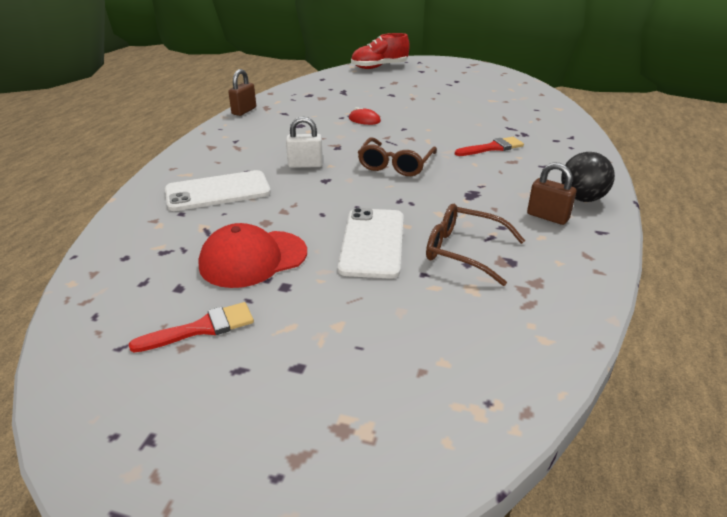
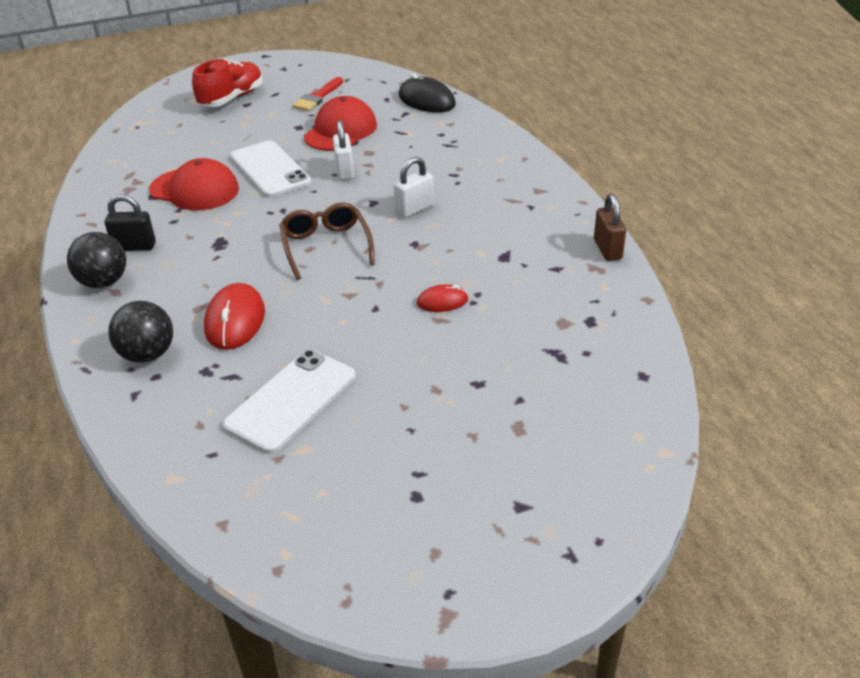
camera: 145 degrees right, 5 degrees up
white phone [165,170,271,211] -> white phone moved to [223,350,356,454]
red shoe [351,33,410,69] -> red shoe moved to [192,59,263,107]
brown glasses [426,204,525,286] -> red cap [149,158,239,211]
red brush [455,137,524,156] -> red mouse [204,283,265,350]
brown padlock [527,162,577,225] -> black padlock [105,194,156,251]
none -> black ball [108,301,173,363]
none -> white padlock [333,120,354,180]
none -> black mouse [399,74,456,113]

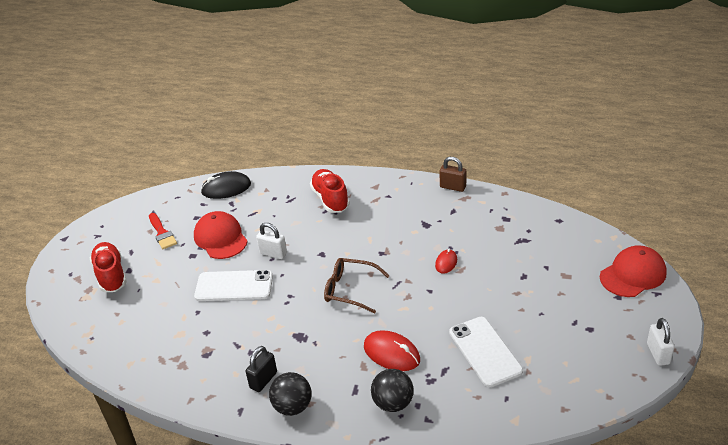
camera: 55 degrees left, 0 degrees up
red cap [149,158,239,211] -> red cap moved to [600,245,667,297]
white padlock [393,157,434,218] -> white padlock moved to [647,318,675,366]
none -> red shoe [310,169,350,213]

